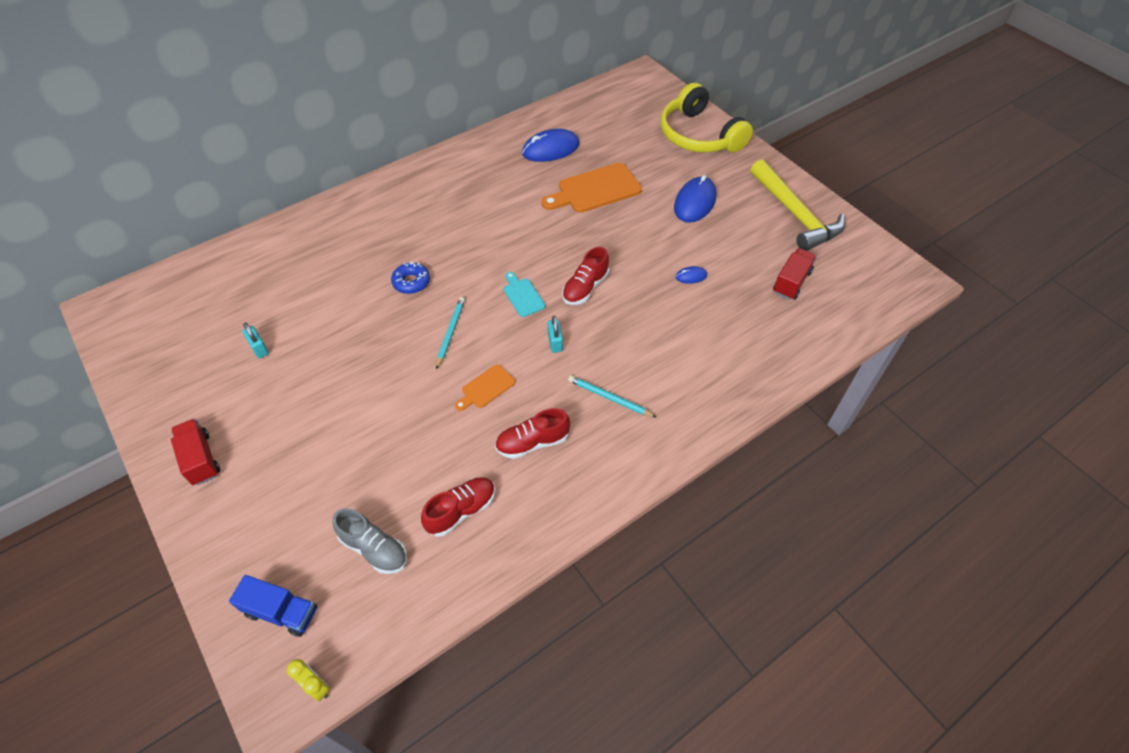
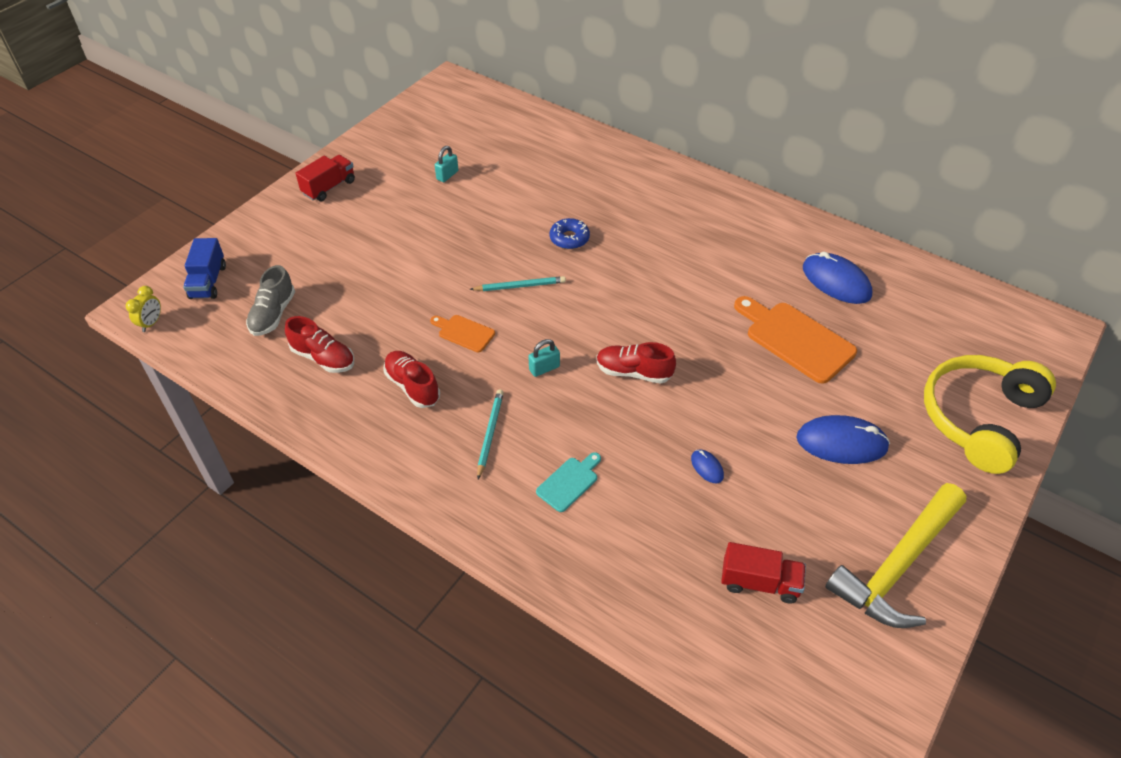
camera: 70 degrees right, 5 degrees down
turquoise cutting board [504,272,545,317] -> turquoise cutting board moved to [536,452,601,512]

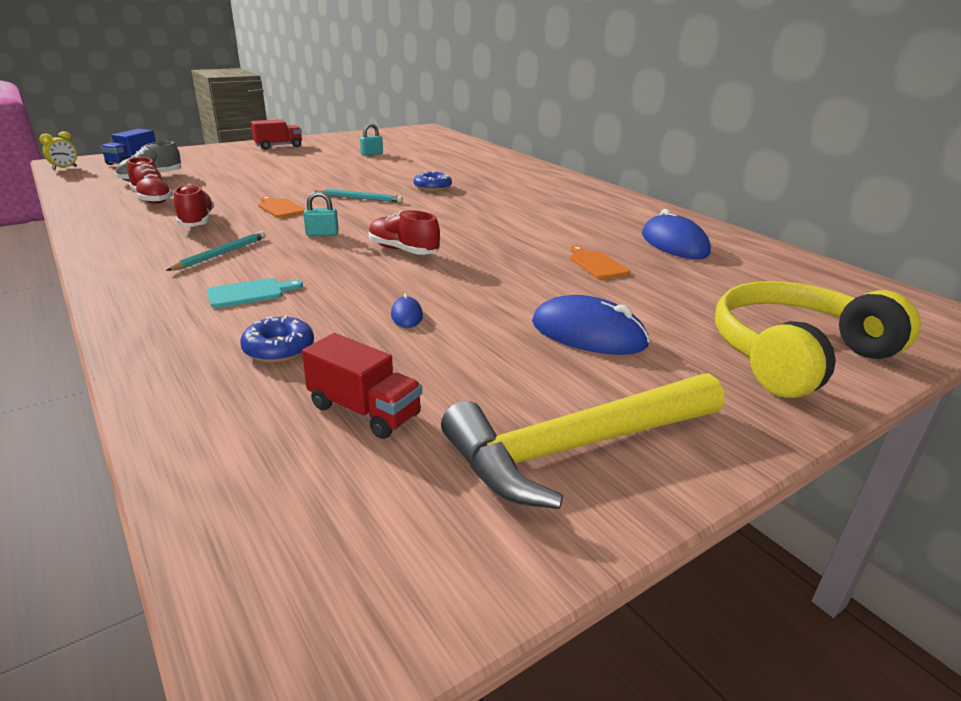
camera: 20 degrees right, 20 degrees down
orange cutting board [734,296,857,384] -> orange cutting board [570,246,630,279], size x0.53
none -> blue donut [240,315,314,363]

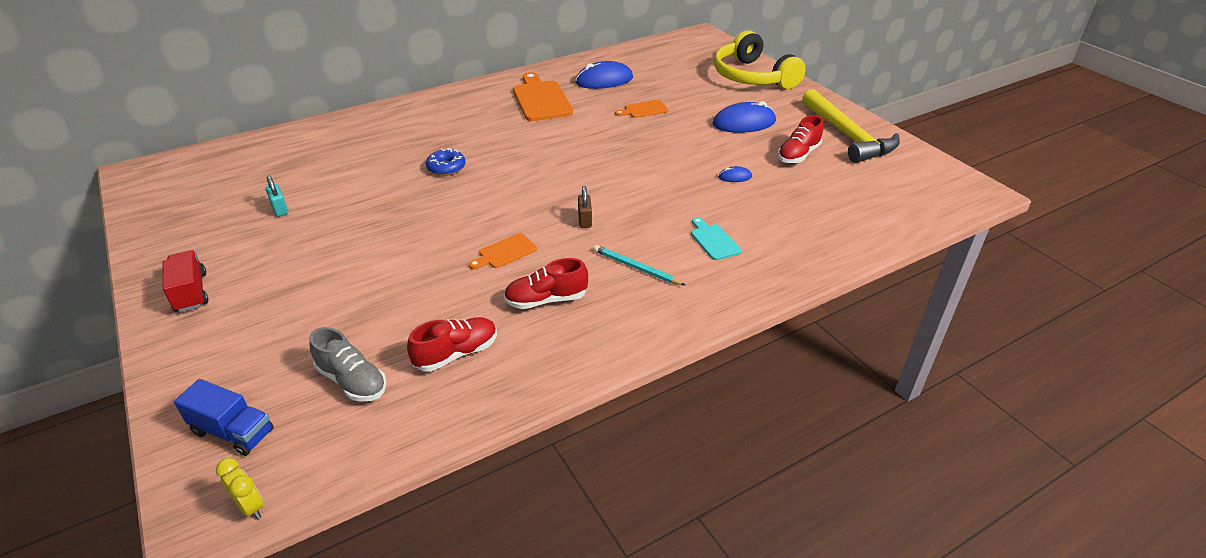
camera: 85 degrees left, 10 degrees up
blue donut [240,315,314,363] -> none
red truck [302,333,422,439] -> none
turquoise padlock [303,191,339,236] -> brown padlock [578,186,592,228]
turquoise pencil [315,189,403,202] -> none
red shoe [368,210,440,255] -> red shoe moved to [777,115,823,163]
blue mouse [532,295,650,355] -> blue mouse turned 45 degrees clockwise [713,101,776,133]
none -> orange cutting board [513,72,573,121]

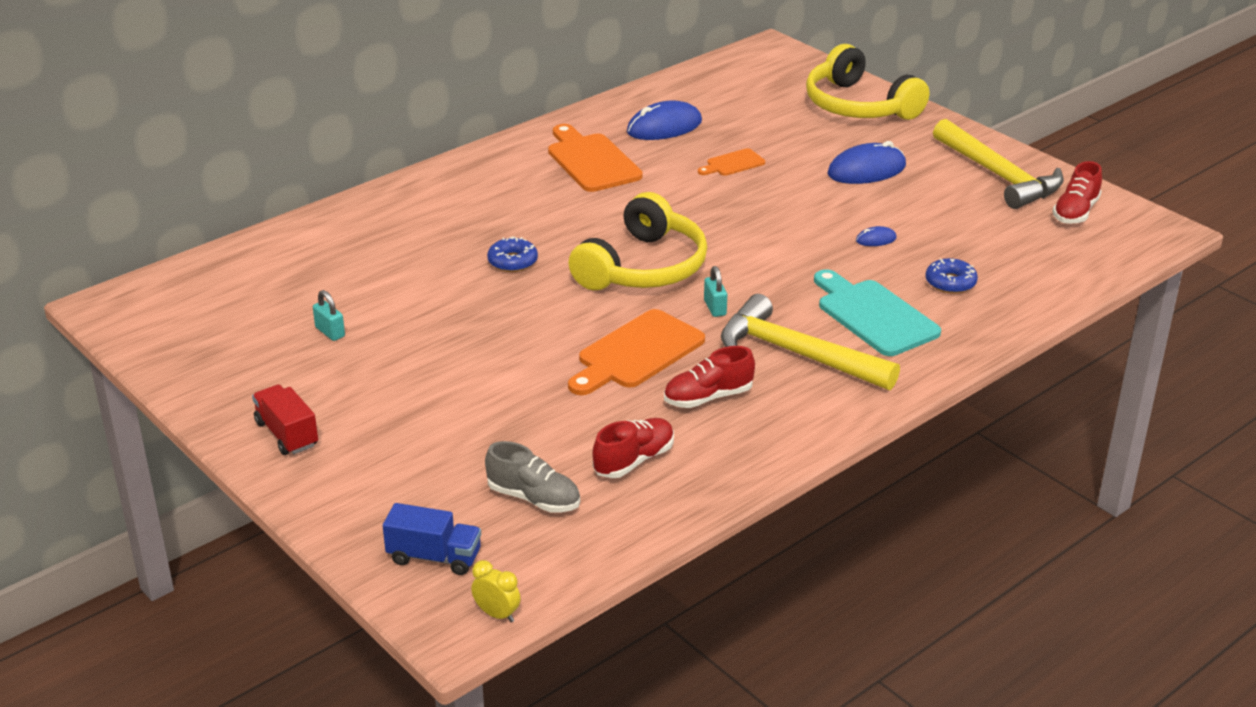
camera: 10 degrees left, 5 degrees down
orange cutting board [469,233,537,269] -> orange cutting board [568,309,705,395], size x1.90
brown padlock [578,186,592,228] -> turquoise padlock [704,266,727,317]
turquoise pencil [593,245,685,285] -> yellow hammer [721,294,900,390]
turquoise cutting board [691,217,741,260] -> turquoise cutting board [814,269,941,356], size x1.90
red shoe [777,115,823,163] -> red shoe moved to [1052,161,1102,224]
none -> yellow headphones [569,192,707,290]
none -> blue donut [926,258,978,294]

